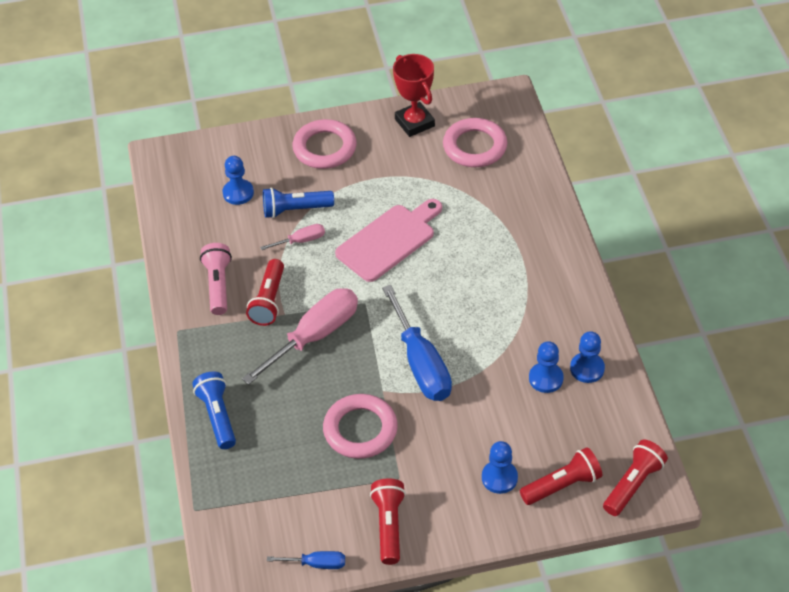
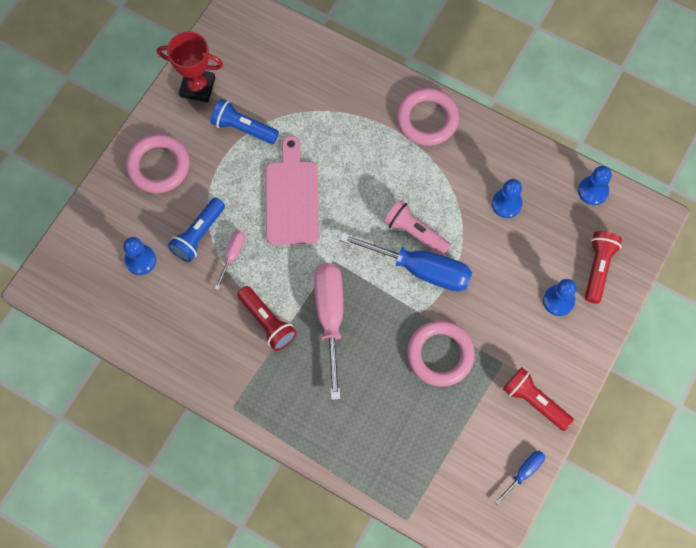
camera: 50 degrees left, 20 degrees up
blue flashlight [192,371,236,449] -> blue flashlight moved to [210,99,279,144]
pink flashlight [200,243,232,315] -> pink flashlight moved to [384,200,451,256]
pink ring [443,118,507,167] -> pink ring moved to [396,88,459,146]
blue pawn [570,331,605,383] -> blue pawn moved to [578,166,612,205]
red flashlight [603,440,668,516] -> none

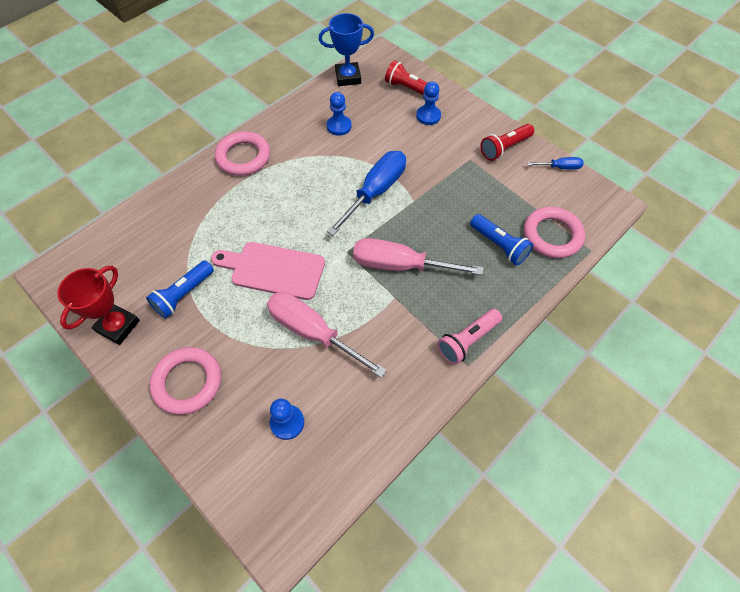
camera: 75 degrees left, 10 degrees down
blue flashlight [168,198,225,262] -> blue flashlight moved to [470,214,533,265]
pink screwdriver [214,230,245,290] -> pink screwdriver [267,292,387,378], size x2.08
red flashlight [237,286,297,351] -> none
pink flashlight [384,200,451,256] -> pink flashlight moved to [437,309,502,365]
pink ring [407,321,475,387] -> pink ring moved to [524,207,585,258]
blue screwdriver [495,451,545,505] -> blue screwdriver turned 120 degrees clockwise [527,157,584,170]
blue pawn [578,166,612,205] -> blue trophy [319,13,374,86]

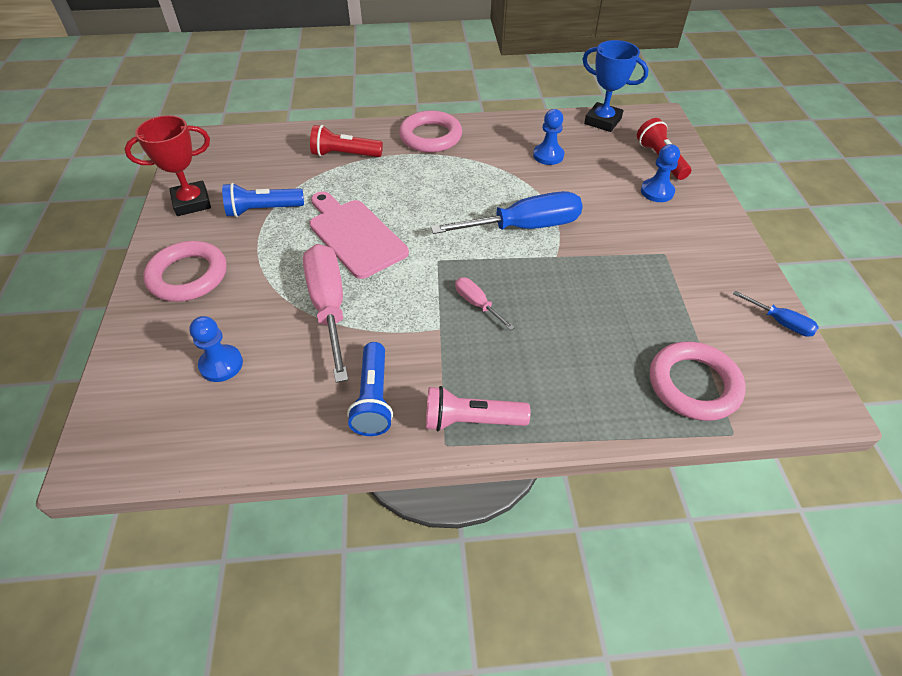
camera: 40 degrees right, 10 degrees down
pink screwdriver [353,238,484,275] -> pink screwdriver [455,277,515,331], size x0.48
blue flashlight [470,214,533,265] -> blue flashlight moved to [347,342,393,436]
red flashlight [481,124,534,161] -> red flashlight moved to [310,125,383,157]

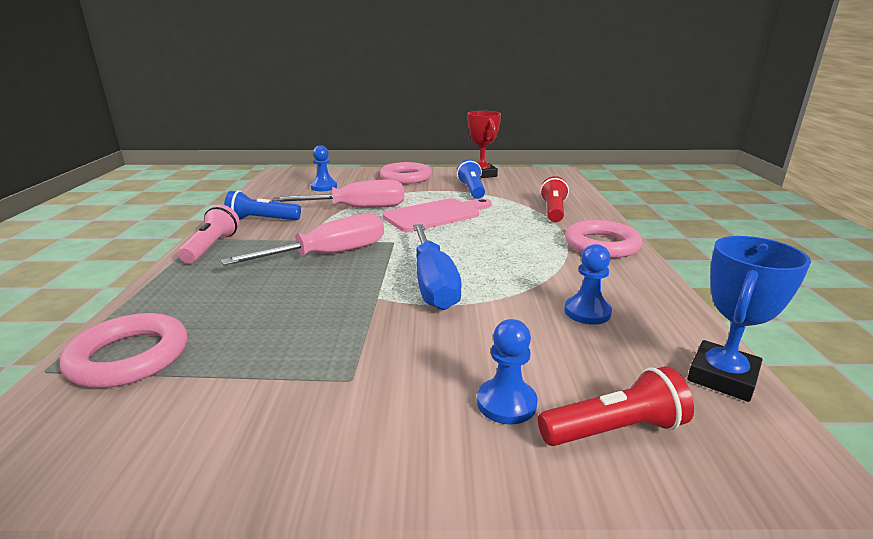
camera: 95 degrees right, 25 degrees down
pink screwdriver [455,277,515,331] -> pink screwdriver [221,213,384,266], size x2.08
blue screwdriver [733,291,819,337] -> none

